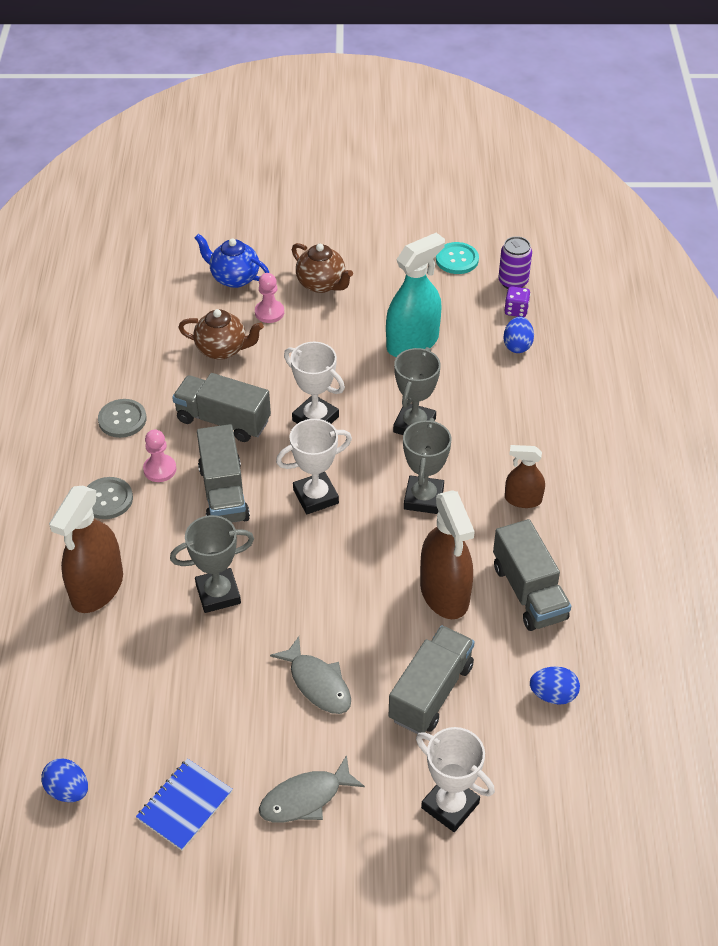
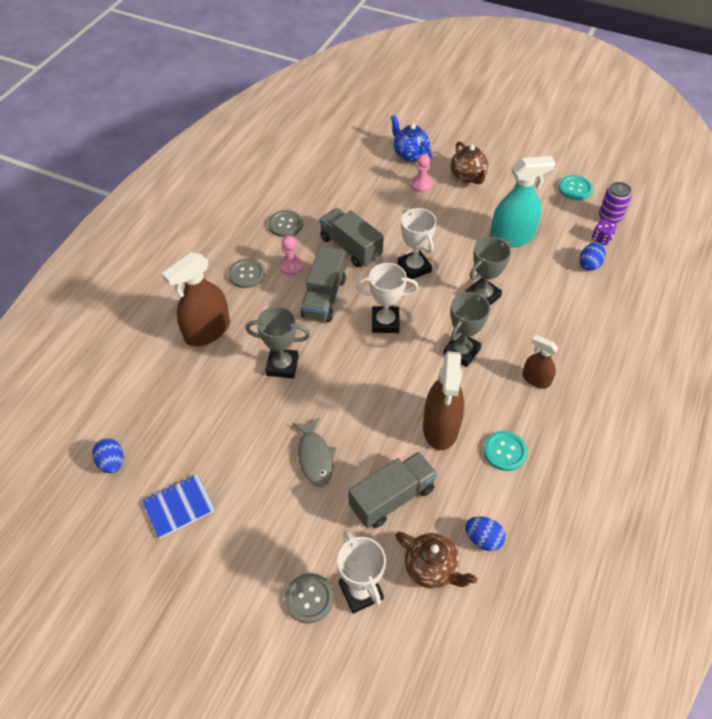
camera: 25 degrees right, 5 degrees up
brown teapot [178,309,264,360] -> brown teapot moved to [395,532,477,589]
grey fish [259,755,365,822] -> none
grey truck [493,519,571,631] -> turquoise button [484,431,528,471]
none -> grey button [285,573,334,623]

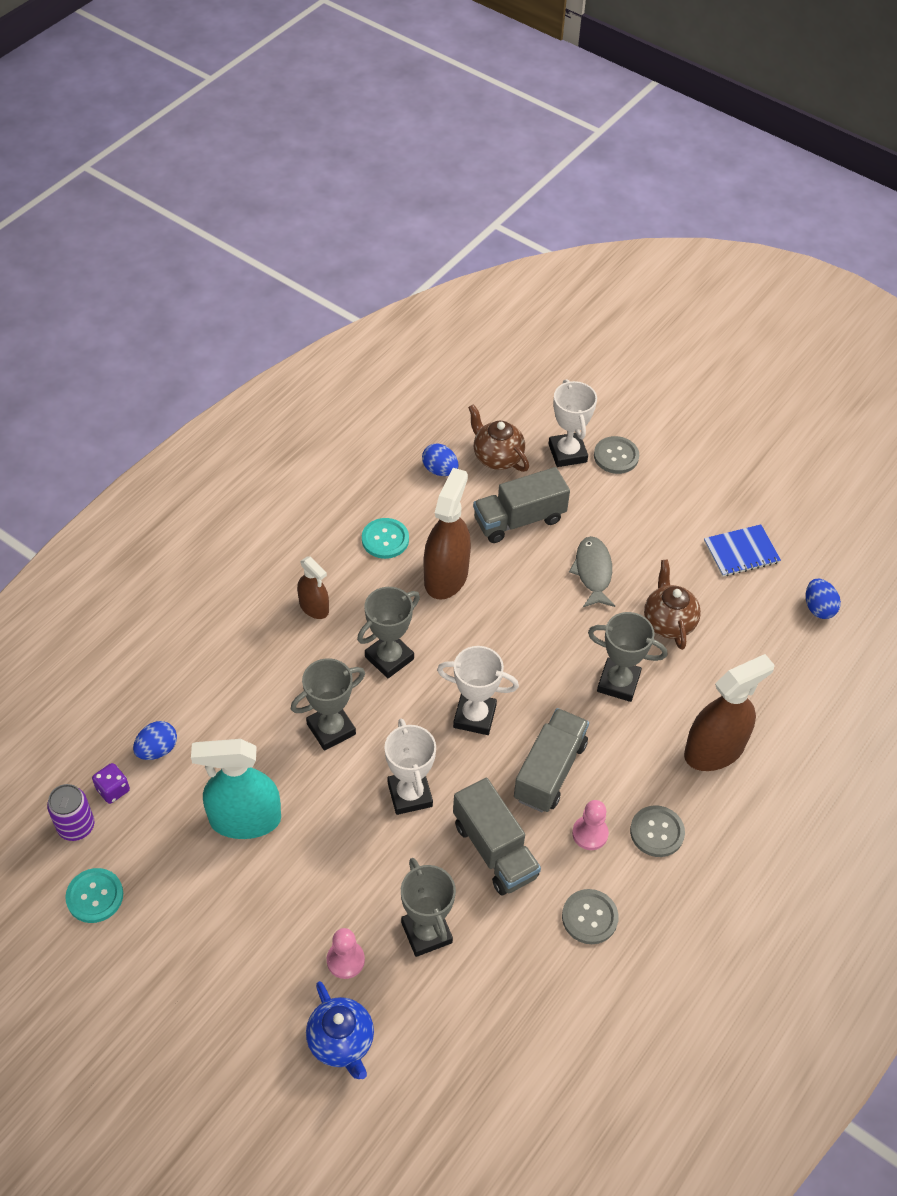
camera: 170 degrees left, 0 degrees up
brown teapot [451,141,488,184] -> brown teapot moved to [644,560,701,650]
none -> grey trophy [401,858,456,957]

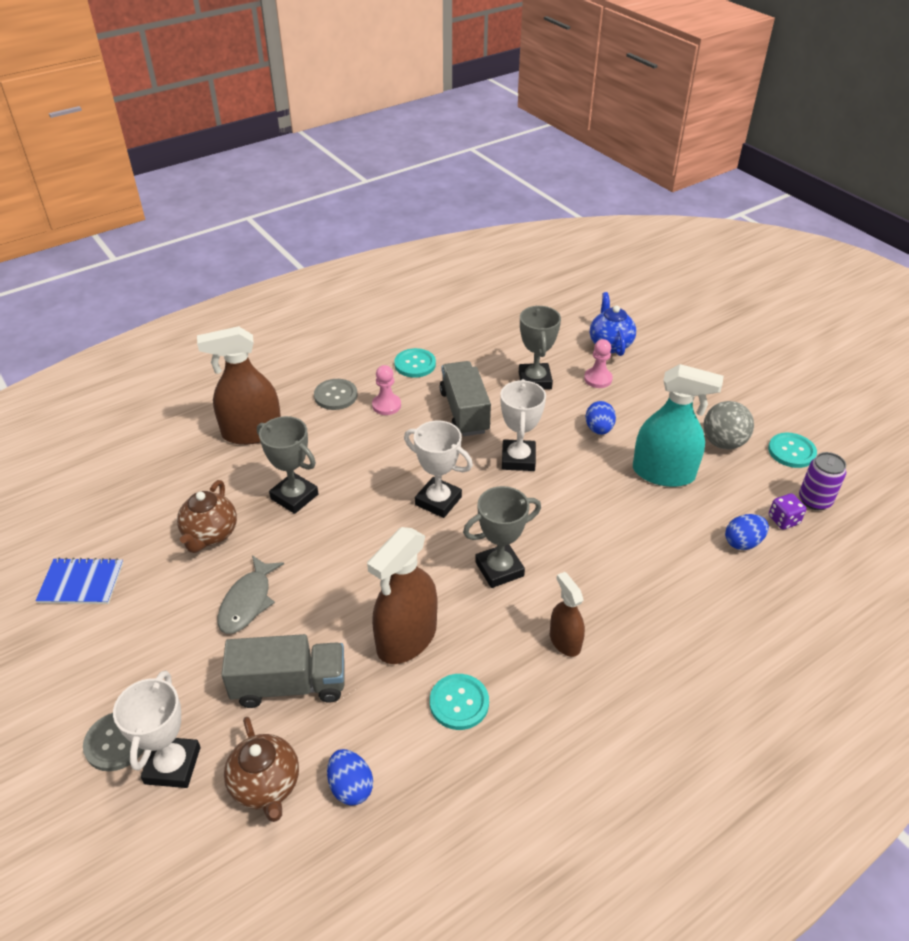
camera: 160 degrees left, 10 degrees down
grey trophy [291,658,365,751] -> none
grey truck [514,708,589,812] -> none
grey button [562,889,619,944] -> turquoise button [394,348,436,378]
blue egg [806,579,841,619] -> blue egg moved to [586,401,616,435]
none -> grey ball [703,401,754,450]

